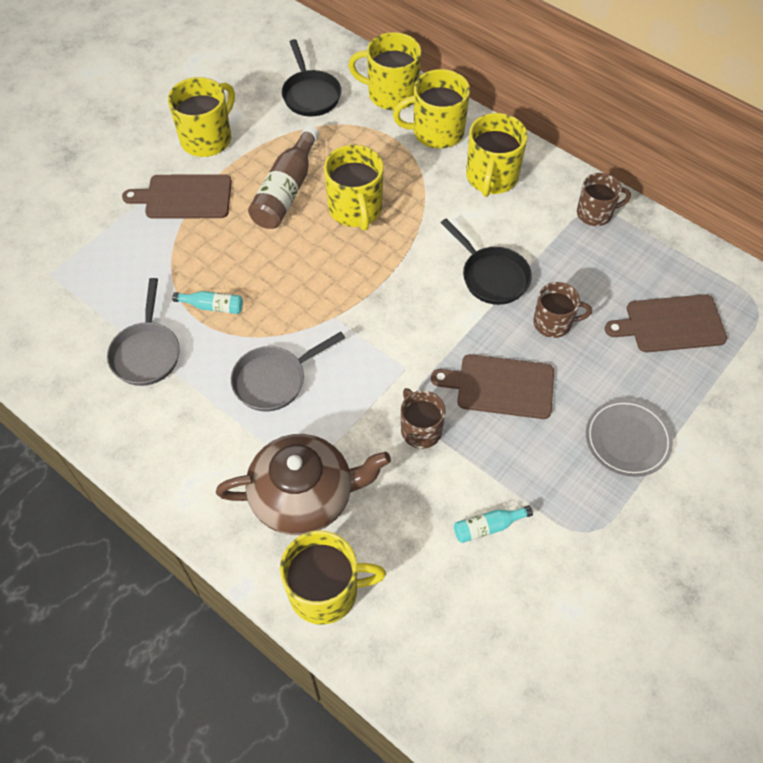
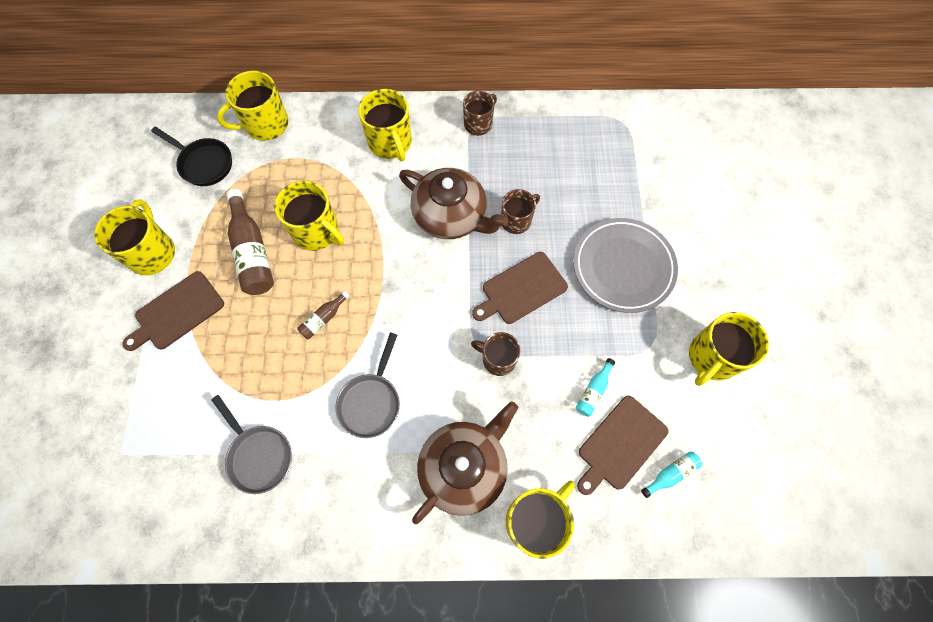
camera: 40 degrees left, 10 degrees up
turquoise bottle [172,291,243,314] -> turquoise bottle moved to [641,451,702,498]
yellow mug [393,69,470,149] -> yellow mug moved to [689,312,769,386]
black pan [441,218,532,305] -> brown teapot [399,168,509,239]
grey plate [586,399,673,477] -> grey plate [573,218,678,313], size x1.56
brown cutting board [605,294,727,352] -> brown cutting board moved to [577,396,668,495]
none -> brown bottle [298,291,350,339]

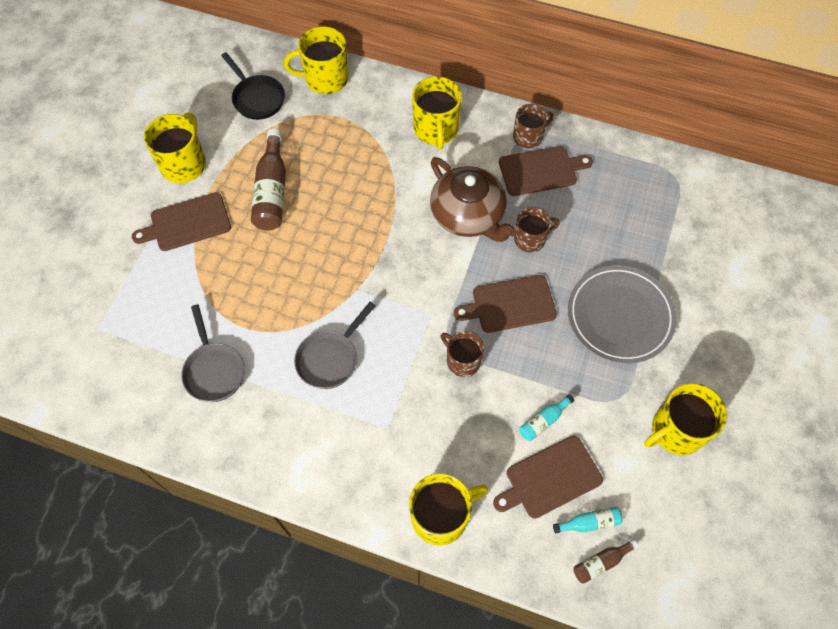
camera: 20 degrees right, 5 degrees down
yellow mug [274,181,344,251] -> none
brown bottle [298,291,350,339] -> brown bottle moved to [573,539,638,584]
brown teapot [412,401,518,524] -> none
none -> brown cutting board [499,146,593,196]

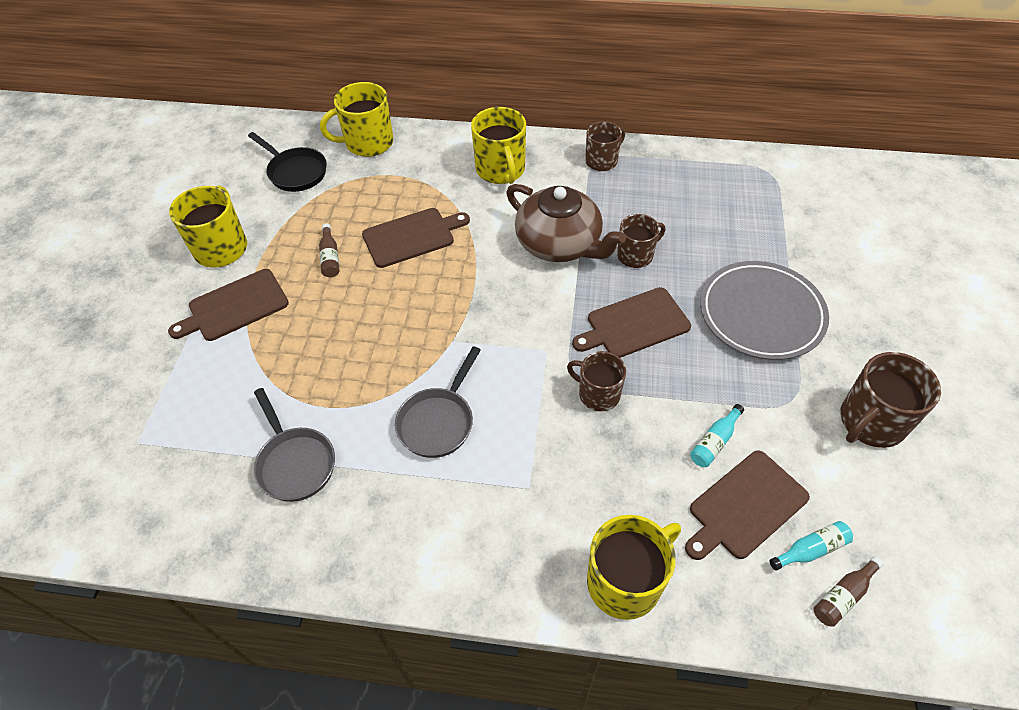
camera: 10 degrees left, 10 degrees down
brown bottle [251,128,286,230] -> brown bottle [319,224,339,277], size x0.51
brown cutting board [499,146,593,196] -> brown cutting board moved to [362,208,470,268]
yellow mug [644,383,727,455] -> brown mug [840,352,941,448]

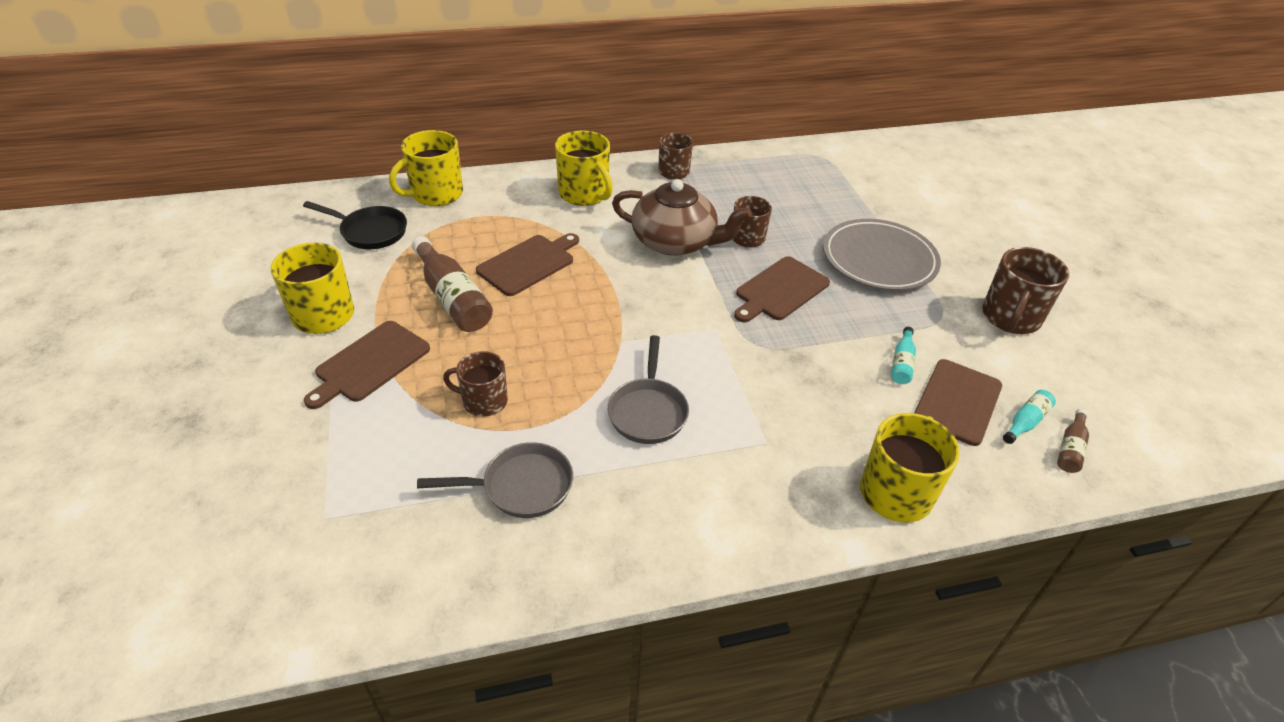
camera: 25 degrees left, 10 degrees down
grey pan [254,388,335,502] -> grey pan turned 45 degrees counterclockwise [417,442,573,518]
brown bottle [319,224,339,277] -> brown bottle [412,236,493,332], size x1.97
brown mug [567,351,626,411] -> brown mug moved to [443,351,508,417]

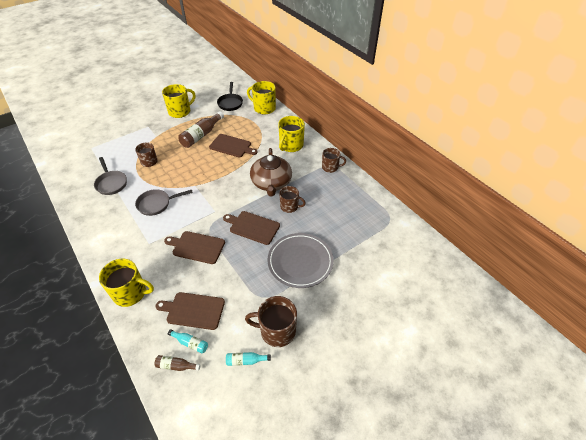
camera: 70 degrees right, 5 degrees up
brown cutting board [304,321,430,409] -> brown cutting board moved to [164,231,225,264]
turquoise bottle [891,327,916,384] -> turquoise bottle moved to [226,352,271,366]

